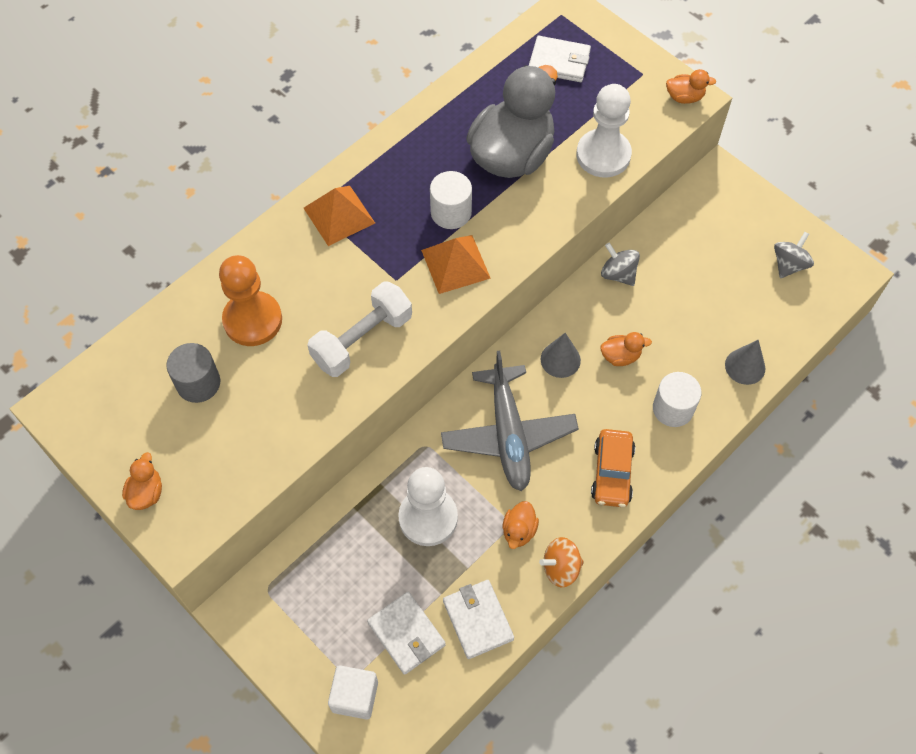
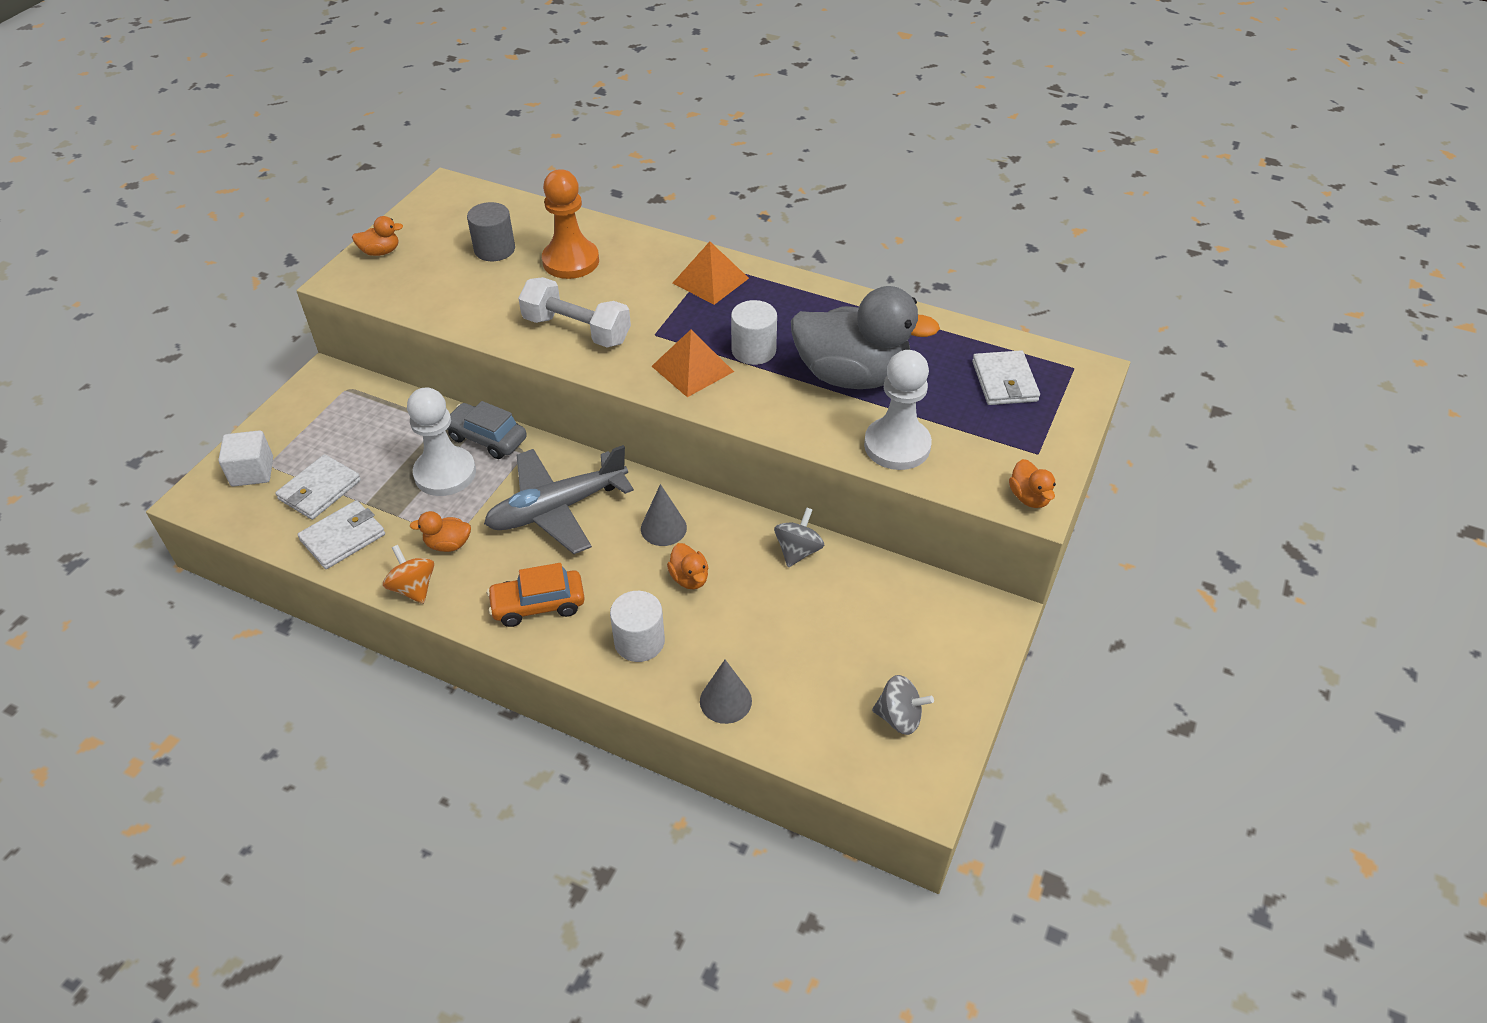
camera: 70 degrees right, 15 degrees down
none -> grey car [447,401,527,459]

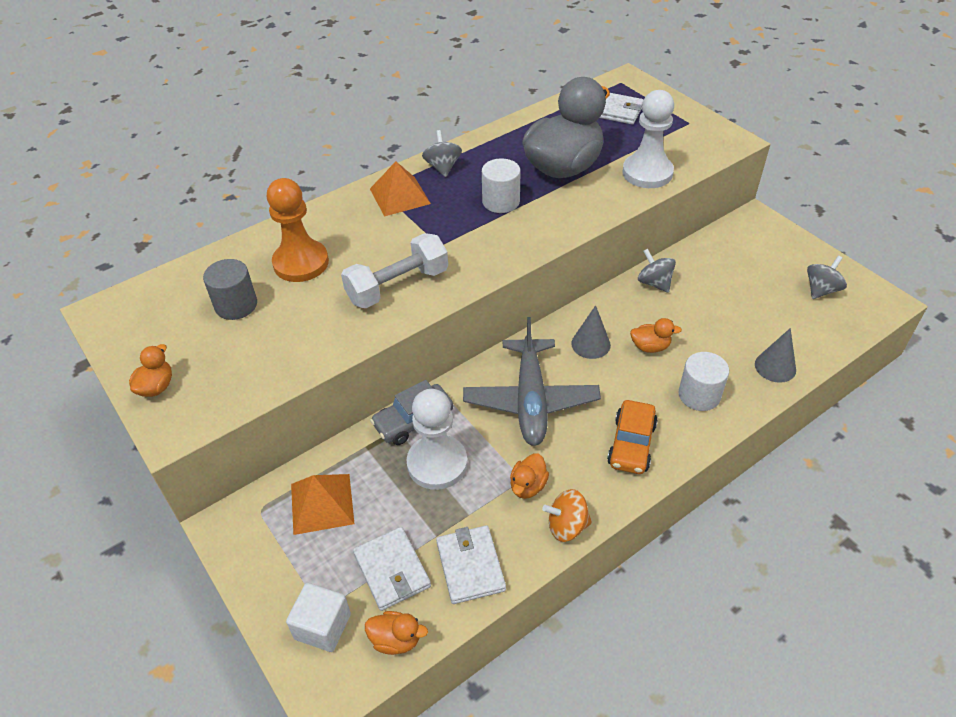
camera: 60 degrees left, 0 degrees up
orange pyramid [652,330,734,397] -> orange pyramid moved to [291,474,354,535]
orange duck [1009,459,1056,508] -> orange duck moved to [365,611,428,655]
none -> grey spinning top [422,130,462,177]

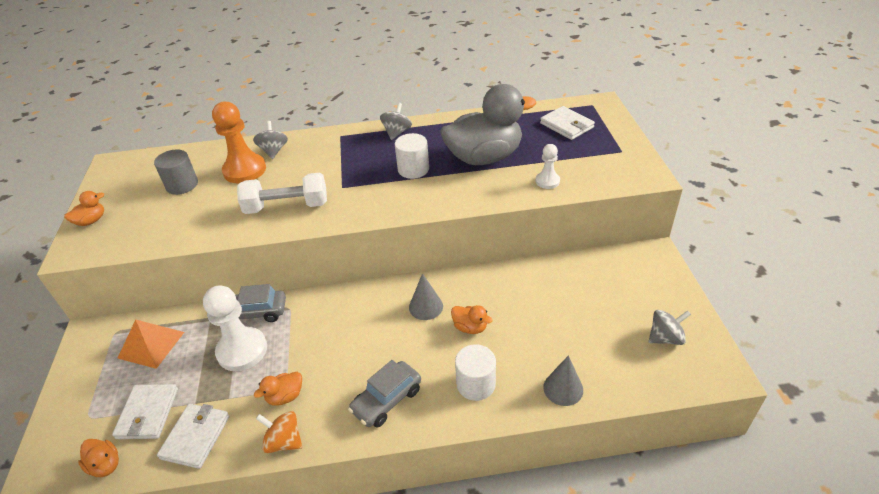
camera: 30 degrees right, 5 degrees down
white cube [286,583,351,652] -> none
orange pyramid [370,161,431,217] -> none
grey plane [463,317,601,446] -> none
orange car [607,400,658,474] -> grey car [348,360,421,427]
white pawn [622,90,674,188] -> white pawn [536,144,560,189], size x0.53
grey spinning top [638,249,676,293] -> grey spinning top moved to [253,121,288,159]

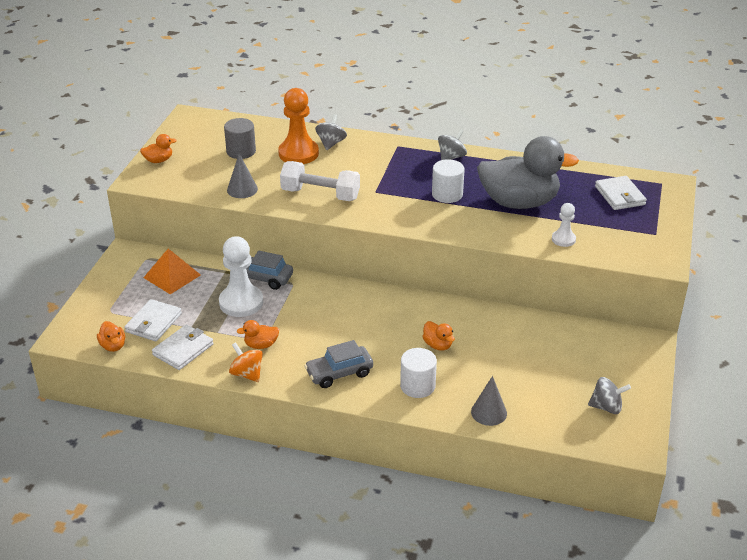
camera: 20 degrees right, 5 degrees down
grey cone [409,273,443,320] -> grey cone moved to [227,153,258,198]

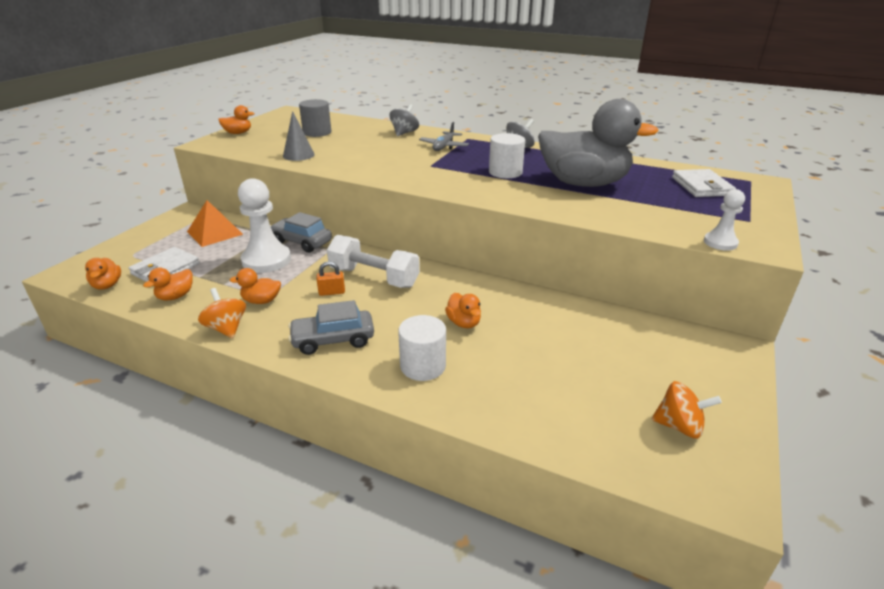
camera: 10 degrees right, 5 degrees down
white wallet [152,324,213,370] -> orange duck [143,268,193,300]
orange pawn [278,88,319,164] -> none
white dumbbell [280,161,360,201] -> white dumbbell moved to [327,235,420,288]
grey cone [471,376,507,426] -> none
white pawn [552,203,576,247] -> white pawn moved to [704,189,745,251]
grey spinning top [588,377,631,414] -> orange spinning top [651,381,722,439]
none -> orange padlock [316,261,345,296]
none -> grey plane [419,122,469,151]

